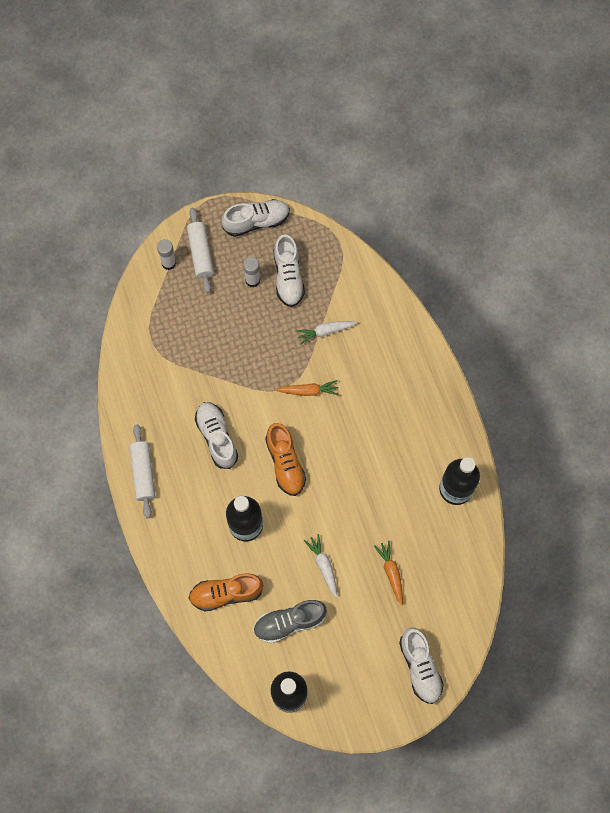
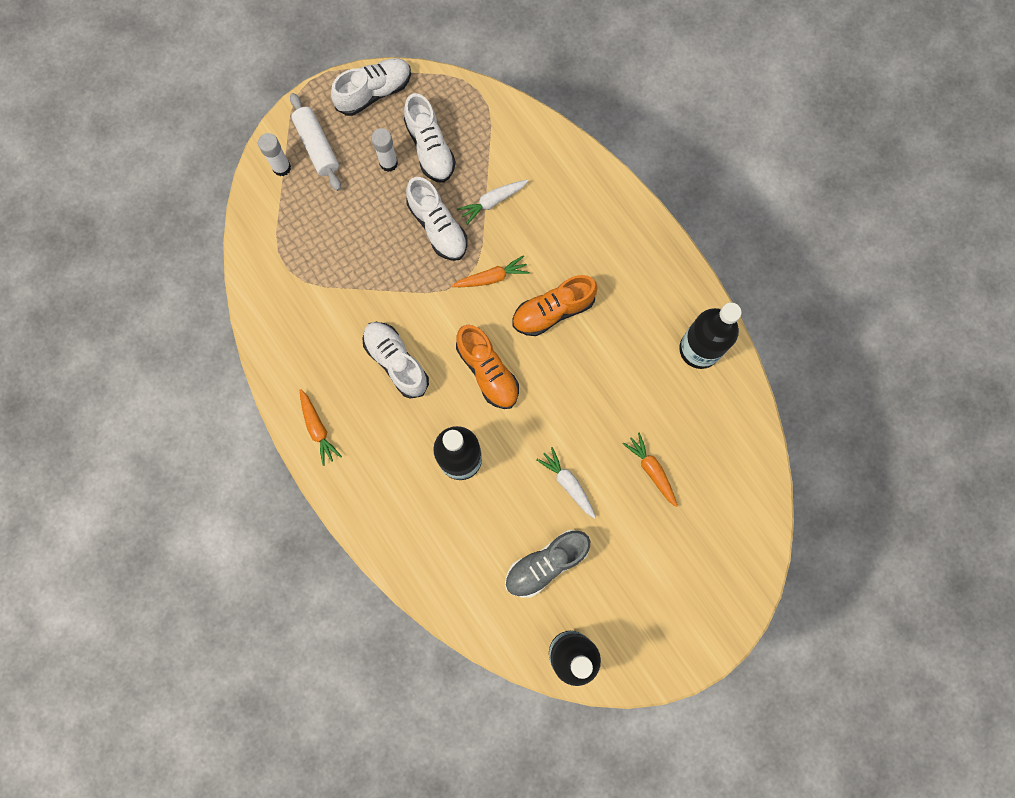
camera: 15 degrees left, 5 degrees up
white rolling pin [130,424,155,518] -> orange carrot [300,389,342,466]
orange shoe [189,573,264,612] -> orange shoe moved to [513,275,598,336]
white shoe [399,627,444,704] -> white shoe moved to [406,177,468,261]

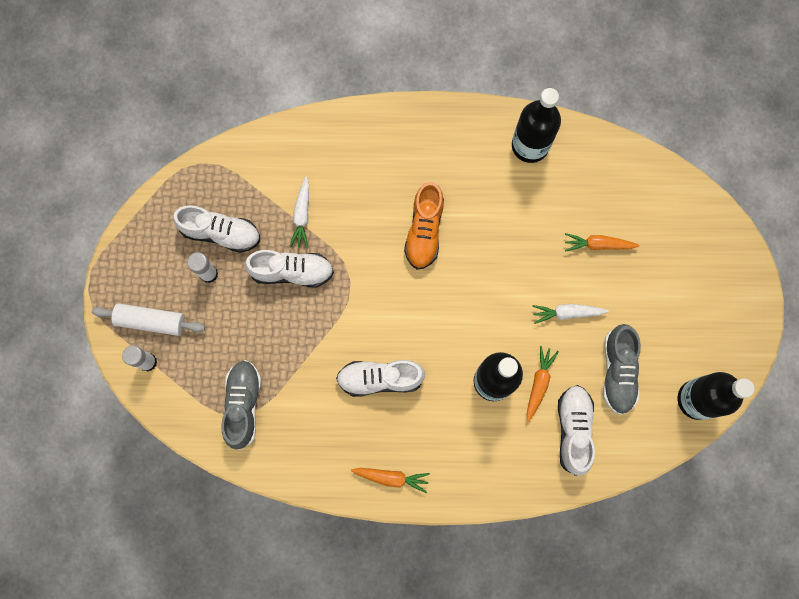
camera: 55 degrees left, 0 degrees up
white shoe [331,58,411,116] -> white shoe moved to [558,385,595,476]
orange carrot [452,255,530,287] -> orange carrot moved to [527,346,559,422]
orange shoe [456,325,519,409] -> none
none -> grey shoe [221,360,261,450]

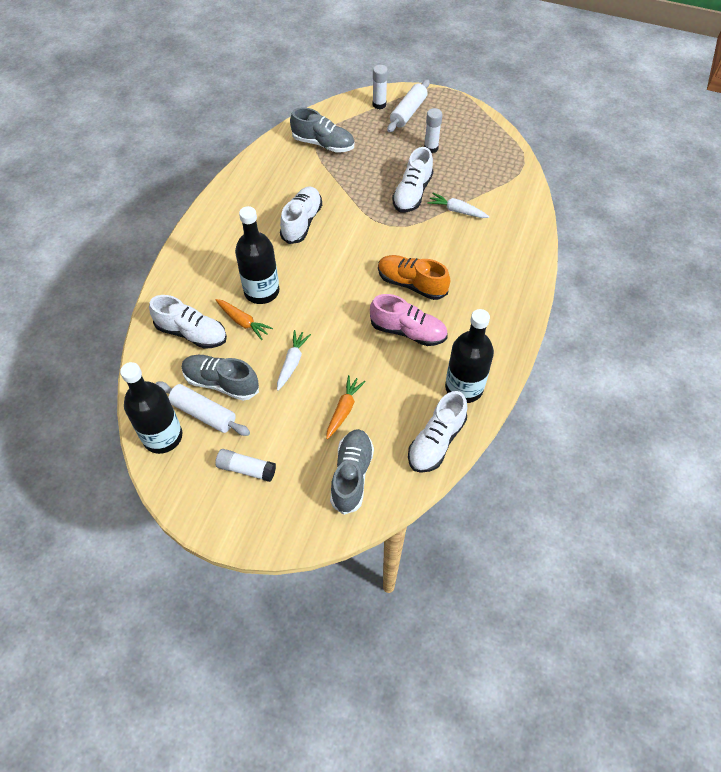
camera: 110 degrees right, 20 degrees down
white shoe [173,205,260,253] -> white shoe moved to [408,391,467,473]
orange carrot [351,468,430,493] -> none
none -> white rolling pin [156,382,250,436]
none -> white glue stick [215,449,276,482]
none -> grey shoe [330,429,374,515]
none -> pink shoe [370,294,448,346]

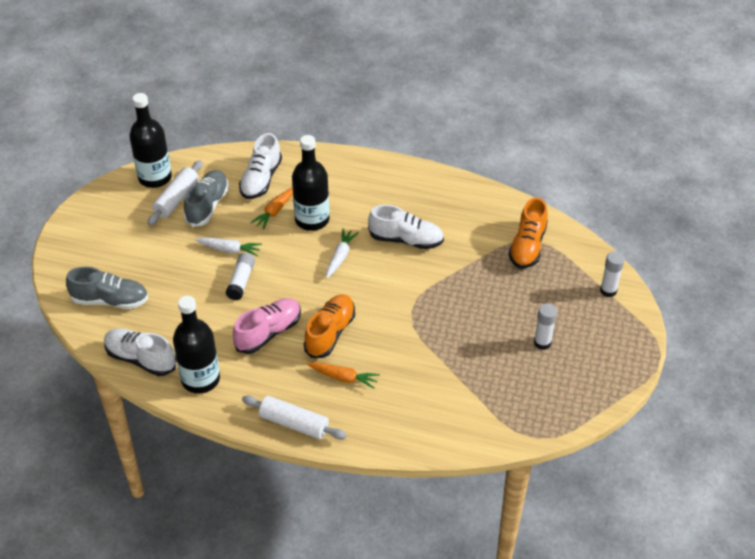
camera: 85 degrees right, 10 degrees down
white glue stick [215,449,276,482] -> white glue stick moved to [226,253,255,300]
grey shoe [290,107,354,153] -> orange shoe [509,198,548,269]
orange carrot [326,375,366,439] -> orange carrot moved to [307,362,380,389]
pink shoe [370,294,448,346] -> pink shoe turned 150 degrees counterclockwise [233,298,301,354]
white rolling pin [387,79,430,133] -> white rolling pin moved to [242,395,347,440]
white shoe [392,147,434,213] -> none
white carrot [427,193,489,218] -> white carrot moved to [326,228,359,278]

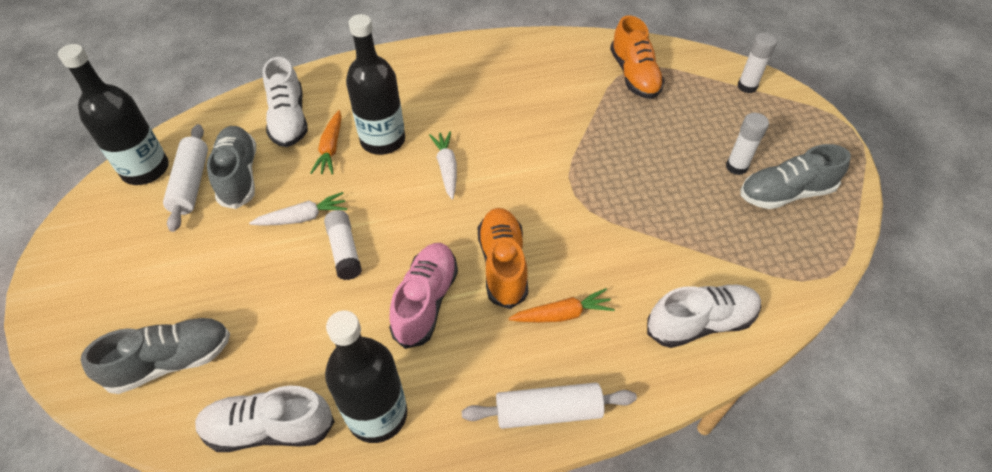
camera: 30 degrees left, 5 degrees up
white shoe [368,205,444,249] -> white shoe moved to [647,284,761,348]
none -> grey shoe [740,144,851,209]

